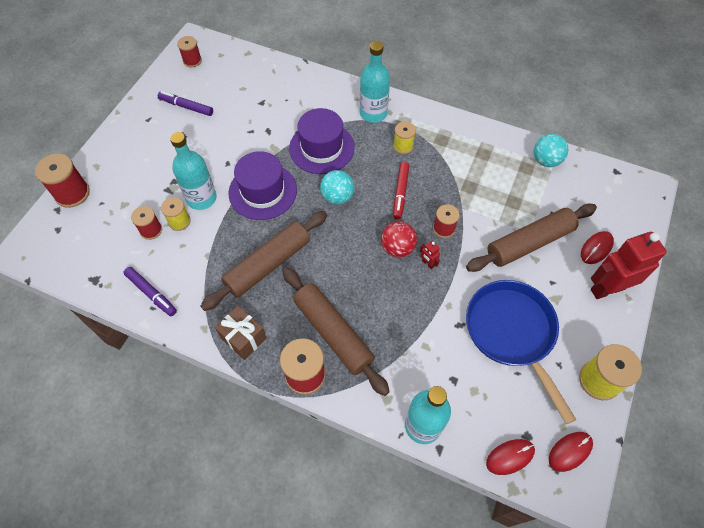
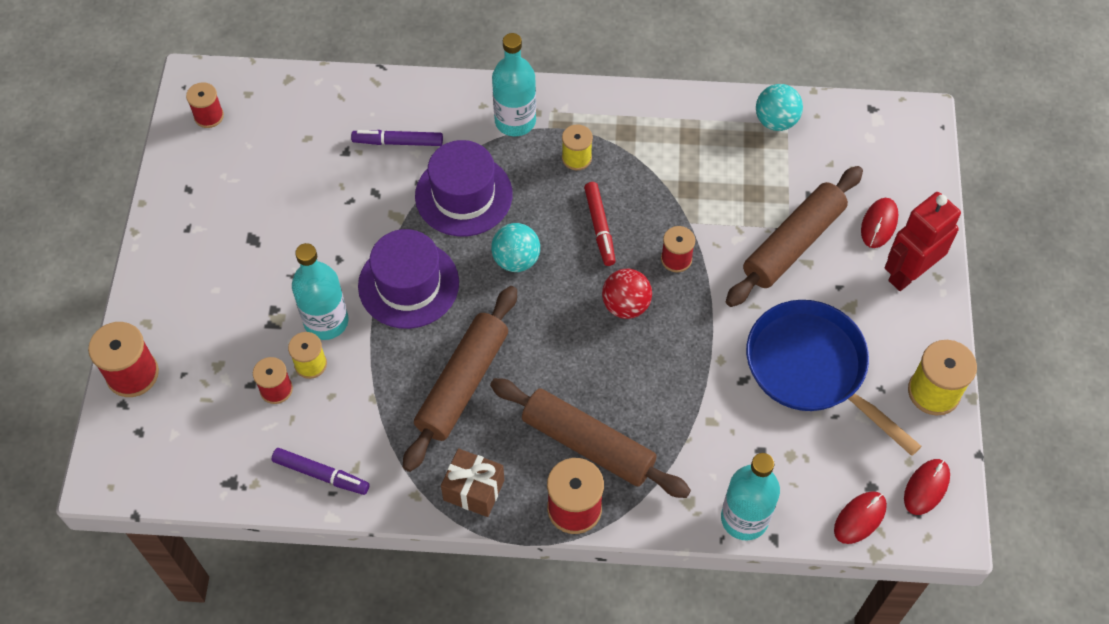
camera: 20 degrees left, 0 degrees up
purple marker [158,91,213,116] -> purple marker moved to [351,130,443,146]
red robot [420,241,440,269] -> none

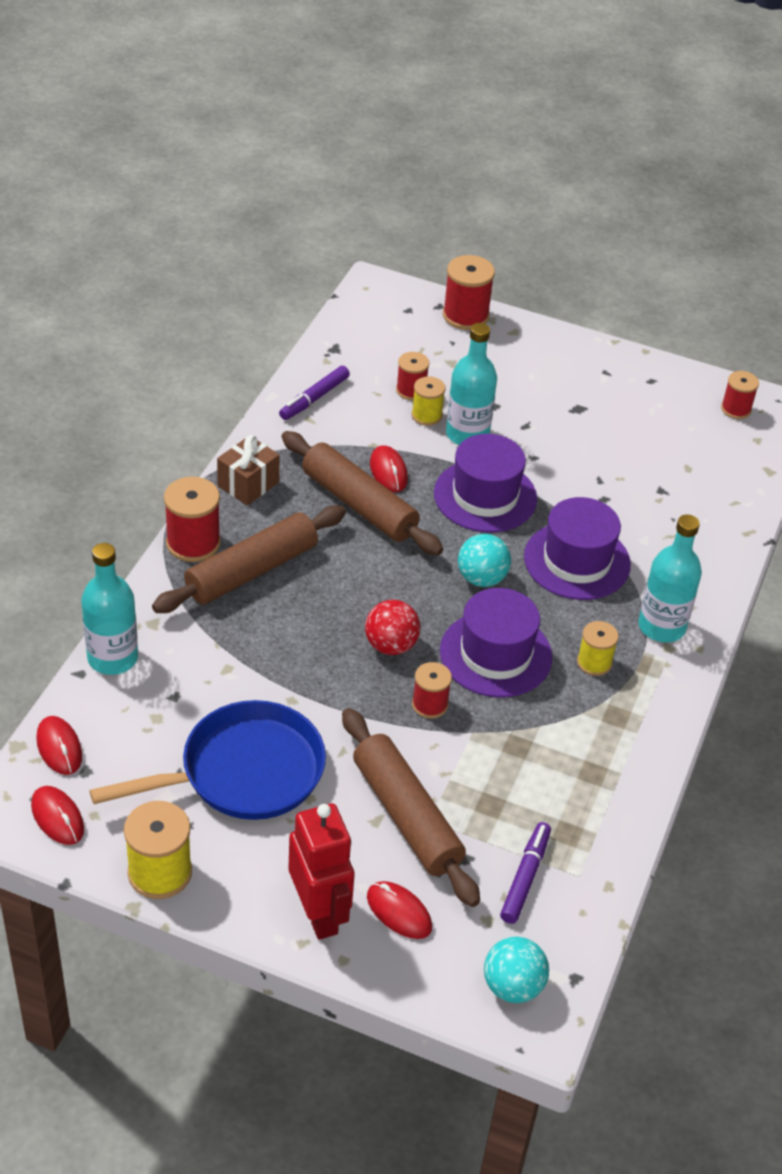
camera: 105 degrees right, 15 degrees down
purple marker [351,130,443,146] -> purple marker moved to [500,822,551,924]
red marker [584,182,616,266] -> purple hat [440,588,553,697]
turquoise ball [756,84,803,131] -> turquoise ball moved to [484,937,549,1003]
none -> red mouse [370,445,408,492]

